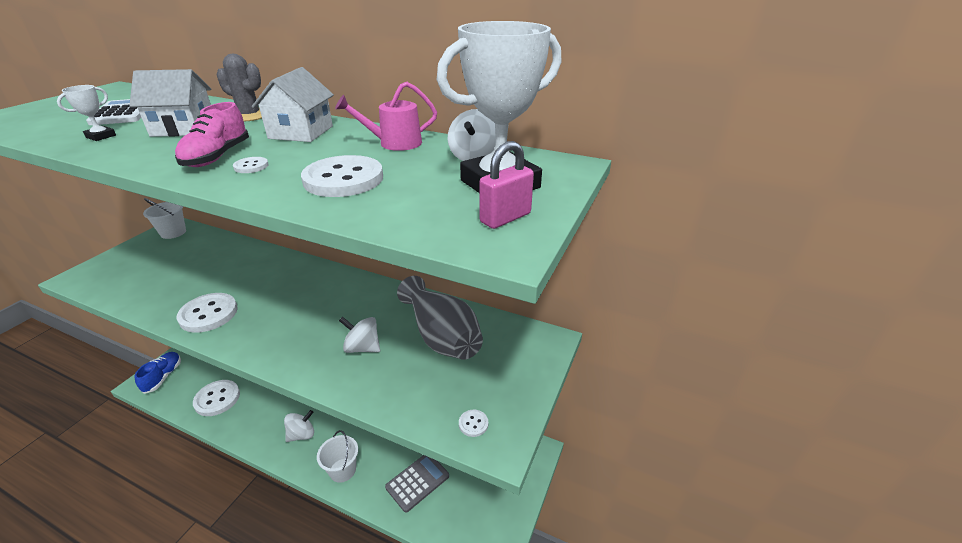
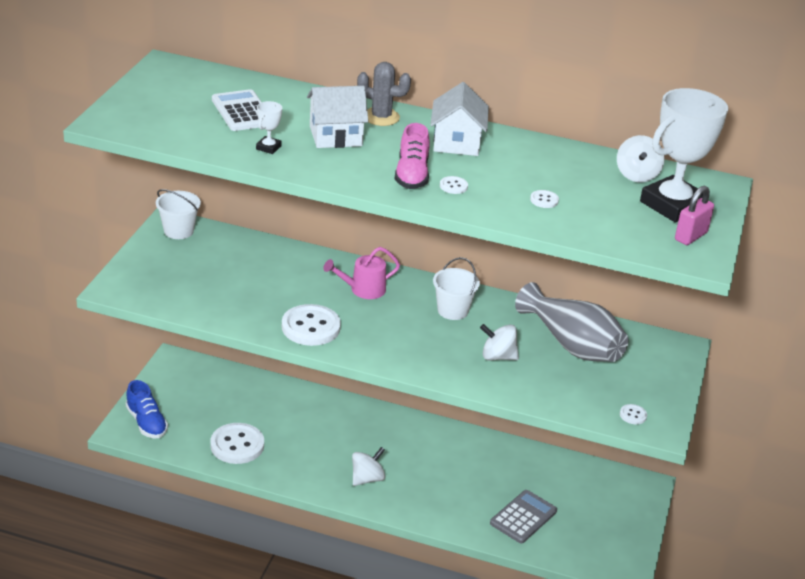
camera: 10 degrees left, 0 degrees up
blue shoe [135,352,181,394] -> blue shoe turned 150 degrees clockwise [126,380,168,438]
white button [301,155,383,197] -> white button [530,190,559,208], size x0.44
white bucket [317,430,358,483] -> white bucket moved to [433,257,480,320]
pink watering can [335,82,437,151] -> pink watering can moved to [323,247,400,299]

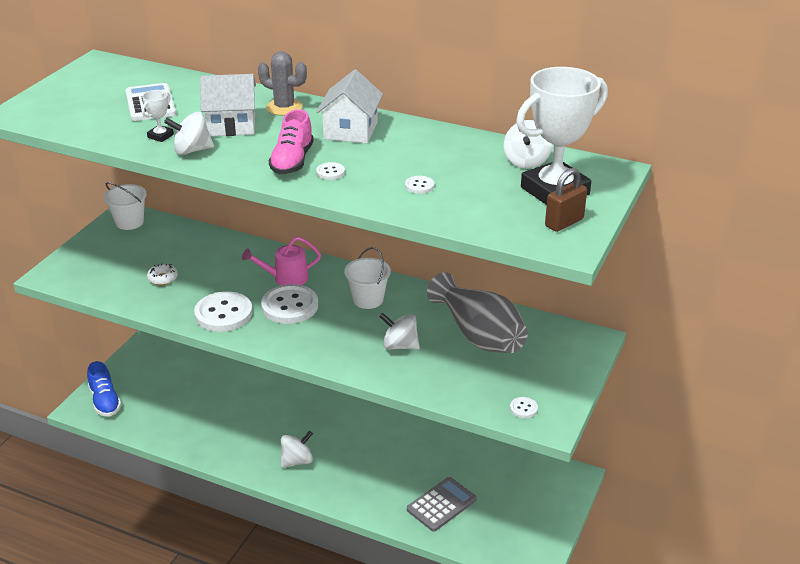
camera: 10 degrees right, 0 degrees up
white button [210,423,264,464] -> white button moved to [261,284,318,324]
pink padlock [675,186,714,245] -> brown padlock [545,168,587,232]
none -> white donut [147,263,178,285]
none -> white spinning top [164,112,214,155]

